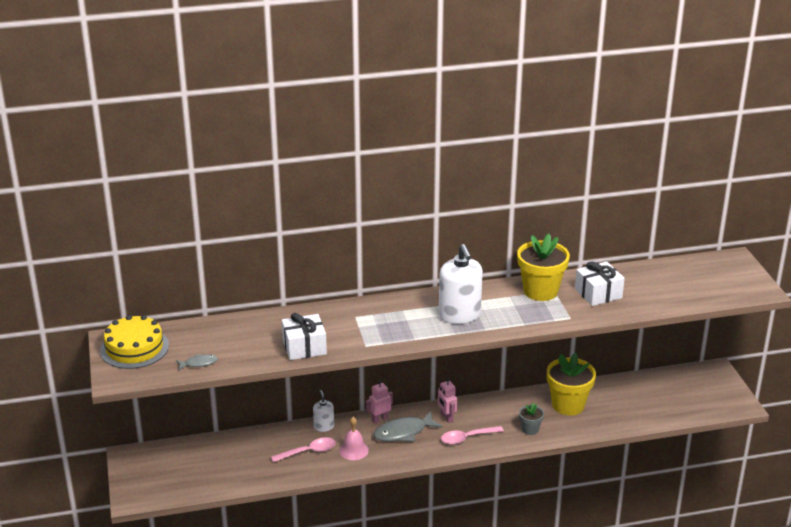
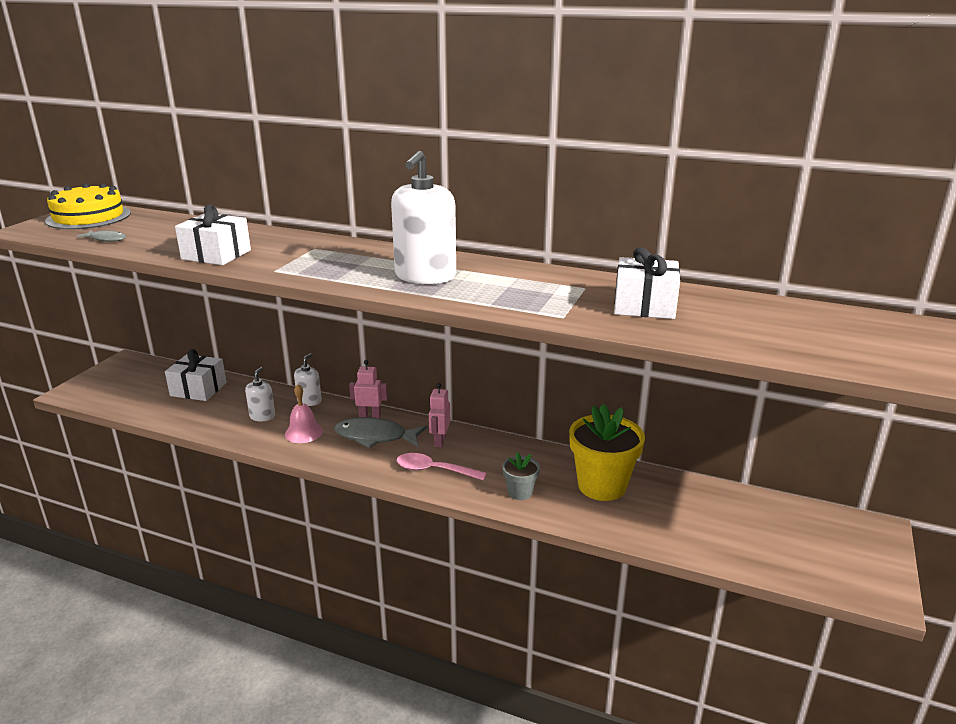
camera: 35 degrees right, 5 degrees down
pink spoon [271,437,336,462] -> white soap dispenser [245,367,275,421]
yellow flower pot [517,234,570,301] -> none
none -> white gift [165,349,227,401]

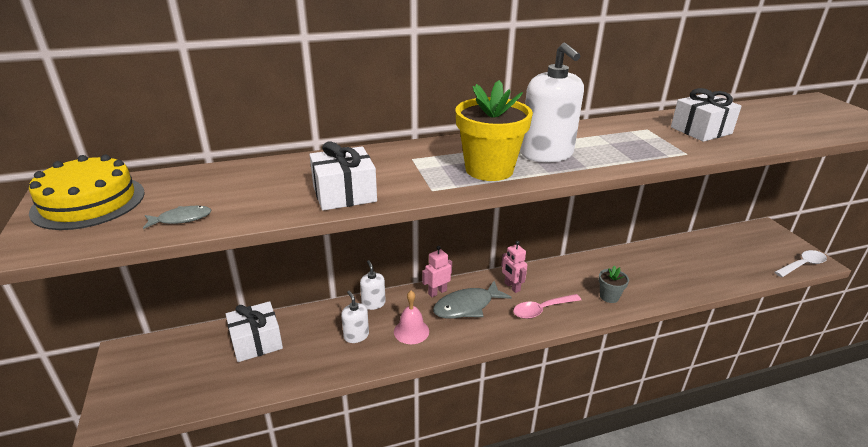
camera: 40 degrees left, 5 degrees up
yellow flower pot [569,404,645,501] -> yellow flower pot moved to [456,80,533,181]
none -> white spoon [774,250,827,277]

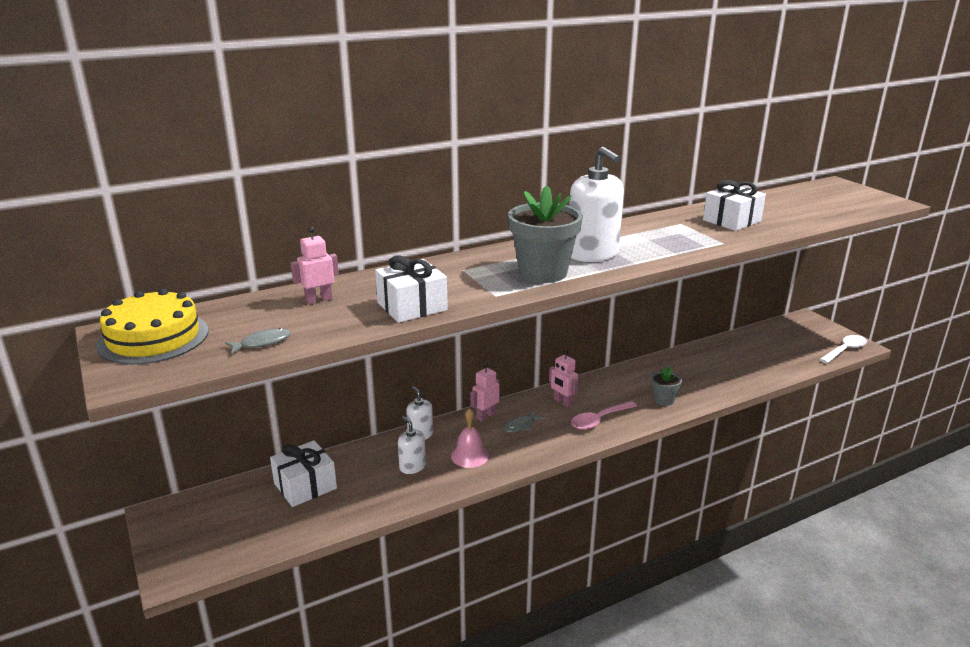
camera: 10 degrees left, 5 degrees down
grey fish [433,281,512,319] -> grey fish [504,411,545,433], size x0.53
yellow flower pot [456,80,533,181] -> grey flower pot [508,185,582,283]
none -> pink robot [291,227,339,305]

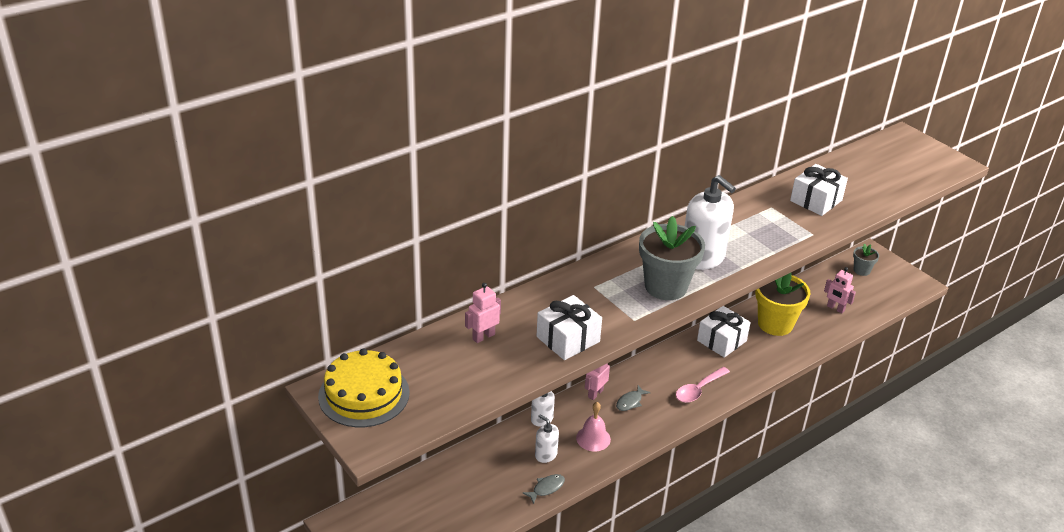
camera: 10 degrees left, 10 degrees up
grey fish [225,328,291,354] -> grey fish moved to [523,474,565,504]
white gift [270,440,337,507] -> white gift moved to [697,306,751,358]
pink robot [549,350,578,407] -> pink robot moved to [824,267,856,314]
grey flower pot [651,366,682,406] -> grey flower pot moved to [853,243,879,276]
white spoon [820,335,867,363] -> none
none -> yellow flower pot [755,272,810,336]

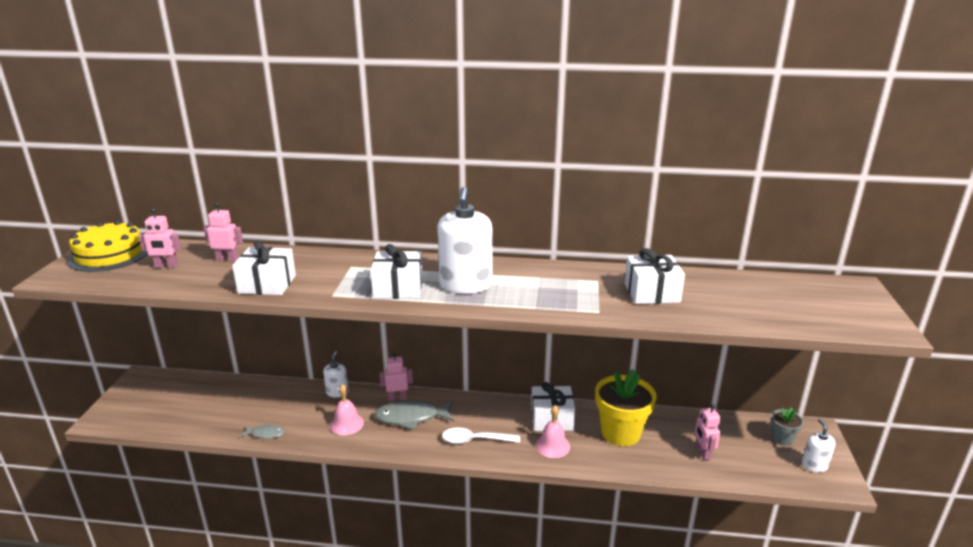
camera: 45 degrees right, 10 degrees down
white soap dispenser [535,415,559,463] -> white soap dispenser moved to [802,419,835,472]
grey fish [616,385,651,411] -> grey fish [374,401,454,430], size x1.90
grey flower pot [639,216,705,300] -> white gift [370,244,423,299]
pink spoon [676,367,730,403] -> white spoon [442,428,520,444]
none -> pink robot [139,208,181,268]
none -> pink bell [536,405,570,458]

